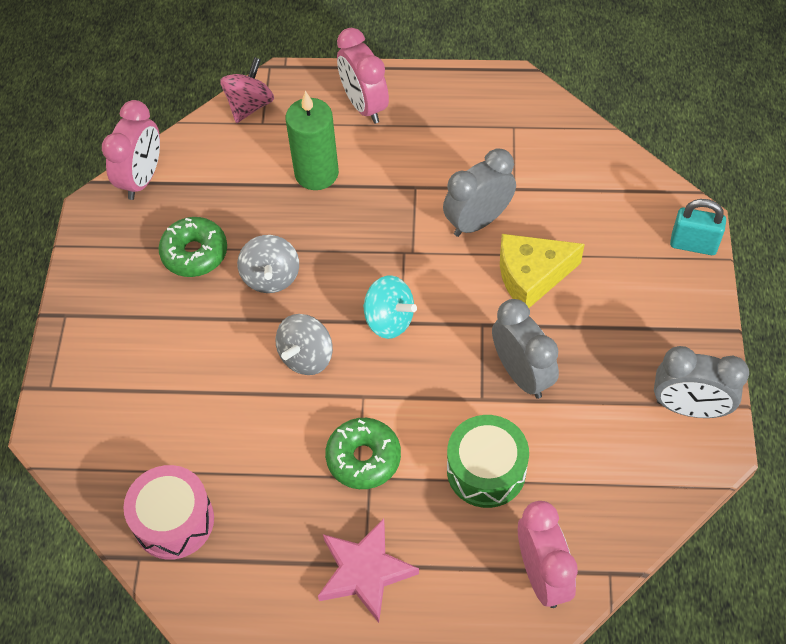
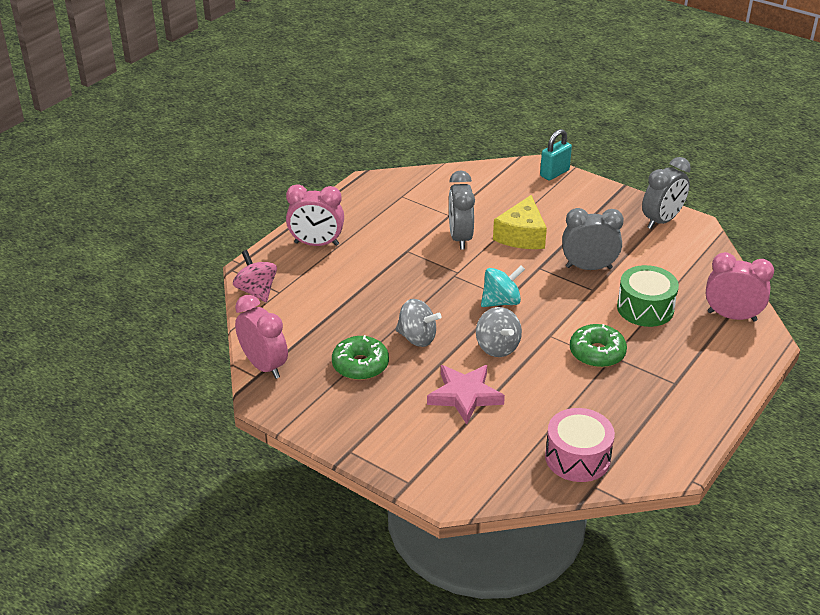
camera: 60 degrees left, 20 degrees down
green candle [286,91,339,190] -> none
pink star [318,518,419,623] -> pink star moved to [427,365,505,424]

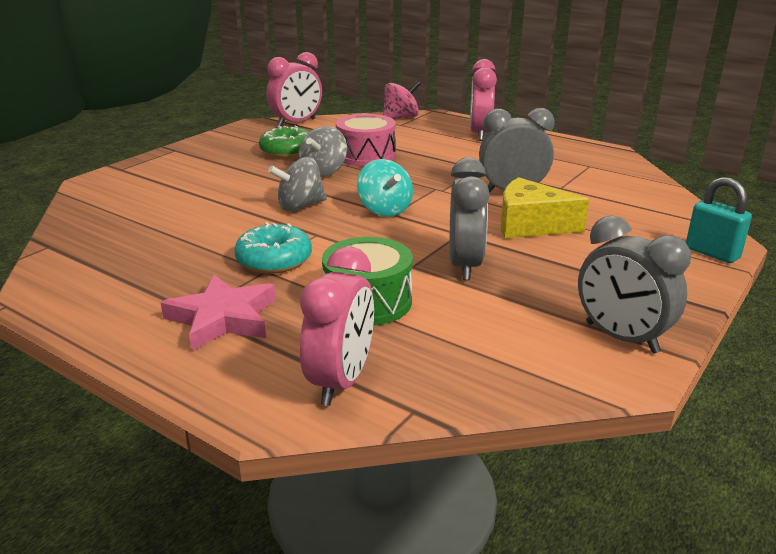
camera: 90 degrees right, 10 degrees down
pink star [427,365,505,424] -> pink star moved to [161,275,276,351]
pink drum [545,408,615,482] -> pink drum moved to [336,114,396,166]
green donut [570,324,627,368] -> turquoise donut [234,222,312,274]

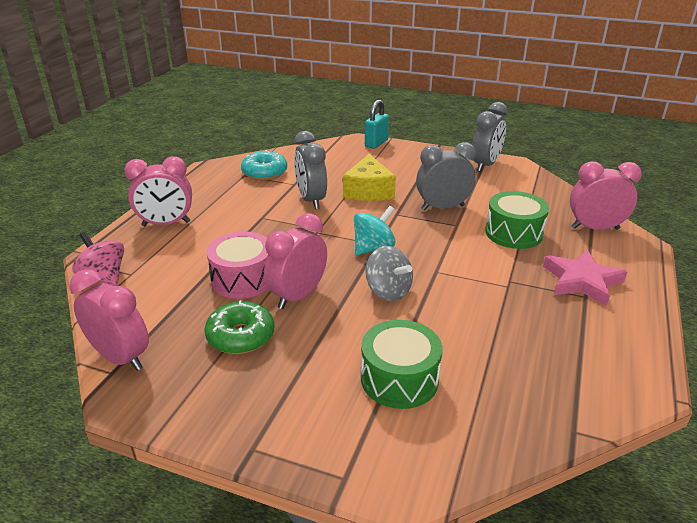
camera: 105 degrees left, 5 degrees up
turquoise donut [234,222,312,274] -> turquoise donut moved to [241,150,287,180]
grey spinning top [299,126,347,177] -> pink clock [264,213,327,309]
none -> green drum [361,320,442,409]

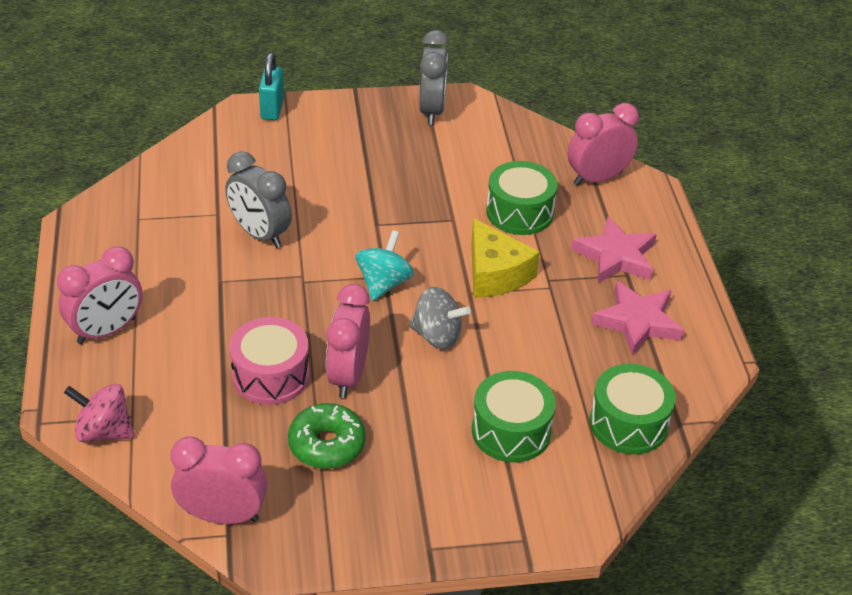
camera: 30 degrees left, 10 degrees up
turquoise donut [241,150,287,180] -> none
yellow cheese [343,154,396,201] -> yellow cheese moved to [471,218,540,297]
grey clock [416,142,476,211] -> none
none -> green drum [590,364,676,454]
none -> pink star [591,281,684,356]

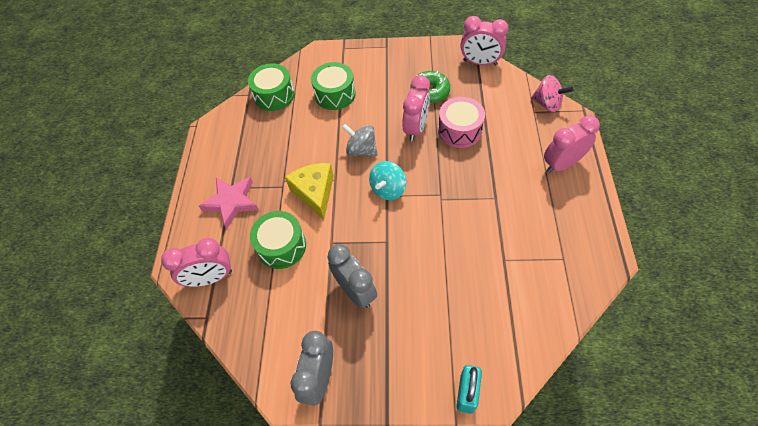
camera: 165 degrees left, 15 degrees up
grey clock [225,151,292,248] -> grey clock moved to [328,244,377,308]
pink star [591,281,684,356] -> none

